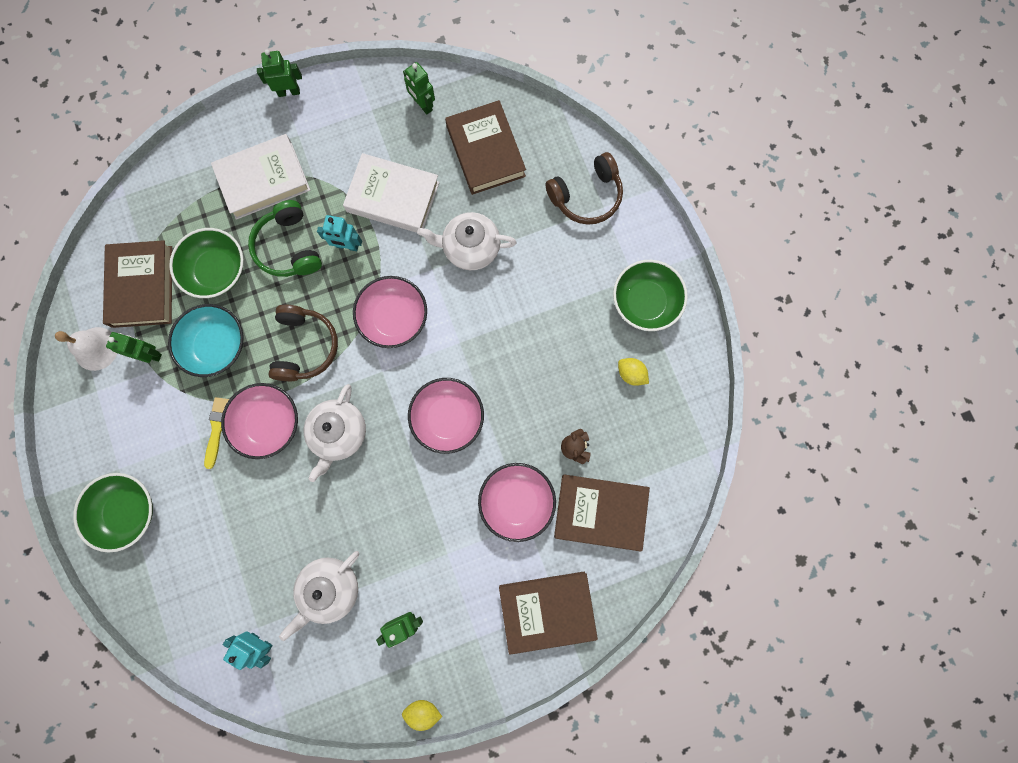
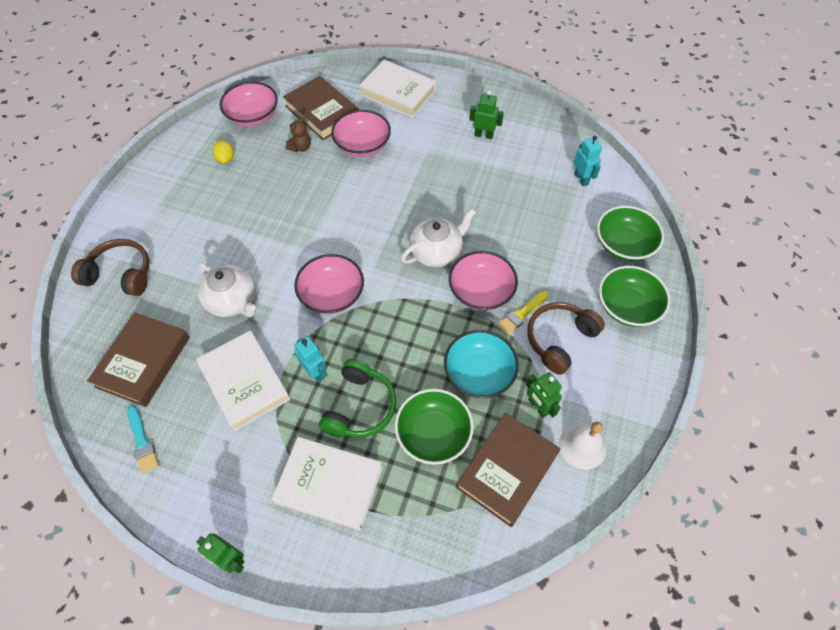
camera: 140 degrees left, 20 degrees down
brown headphones [269,305,338,381] -> brown headphones moved to [528,302,605,375]
white teapot [279,551,359,641] -> none
yellow lemon [402,700,442,731] -> none
green robot [403,62,435,114] -> turquoise brush [127,406,159,473]
pink bowl [408,378,484,454] -> pink bowl moved to [220,82,278,127]
brown book [499,572,598,655] -> white book [359,60,436,118]
green bowl [613,260,688,331] -> green bowl moved to [597,206,664,261]

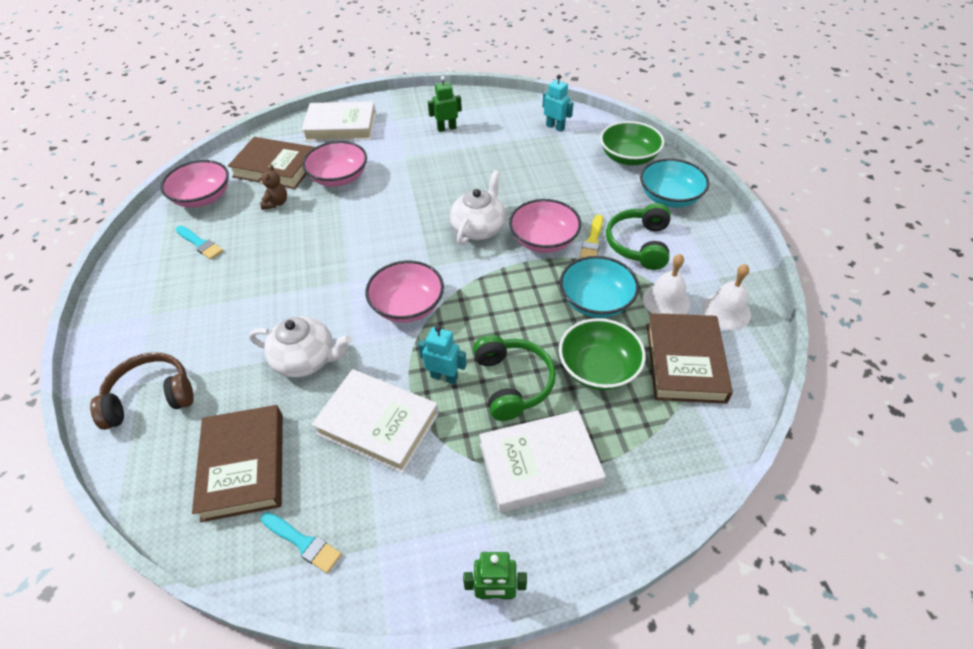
camera: 30 degrees left, 10 degrees down
yellow lemon [212,140,234,164] -> turquoise brush [176,226,223,260]
green robot [526,372,562,418] -> white bell [643,254,691,314]
brown headphones [528,302,605,375] -> green headphones [606,203,671,270]
green bowl [599,266,670,327] -> turquoise bowl [640,159,709,207]

